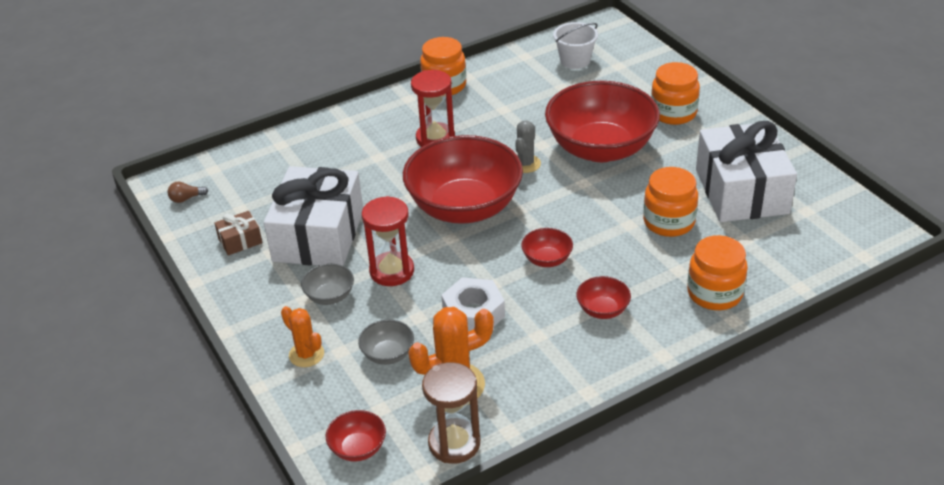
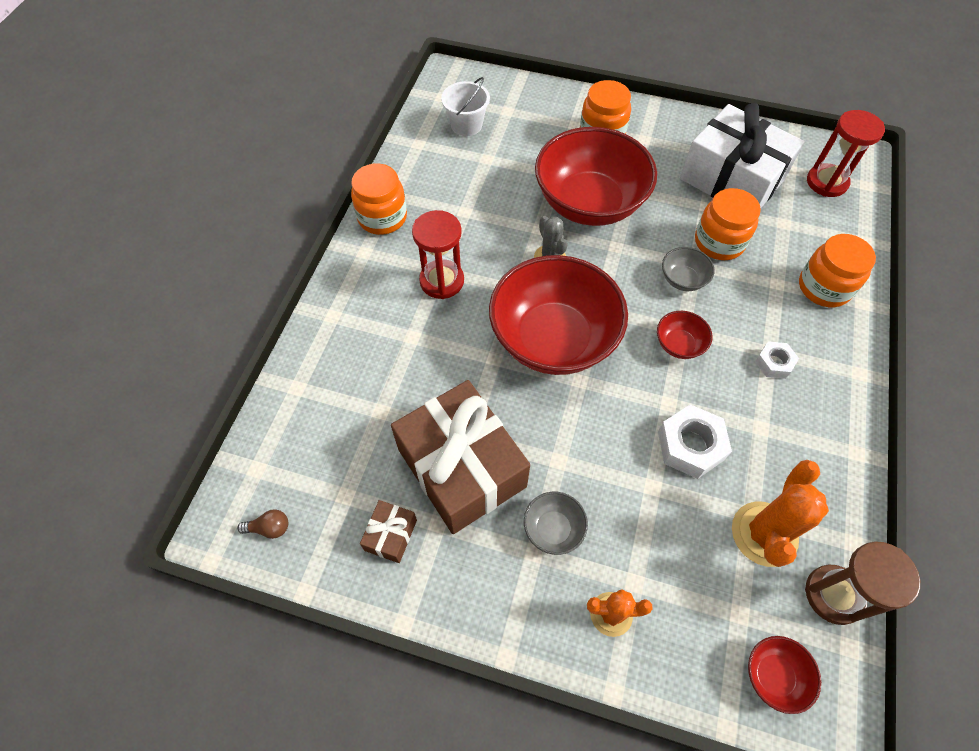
camera: 45 degrees left, 20 degrees up
brown light bulb [168,182,208,203] -> brown light bulb turned 120 degrees counterclockwise [237,509,288,539]
white gift [264,166,363,266] -> brown gift [391,380,530,534]
grey bowl [358,320,414,365] -> grey bowl moved to [662,247,715,291]
red hourglass [362,196,414,286] -> red hourglass moved to [807,110,885,197]
red bowl [576,276,631,319] -> white nut [755,341,799,379]

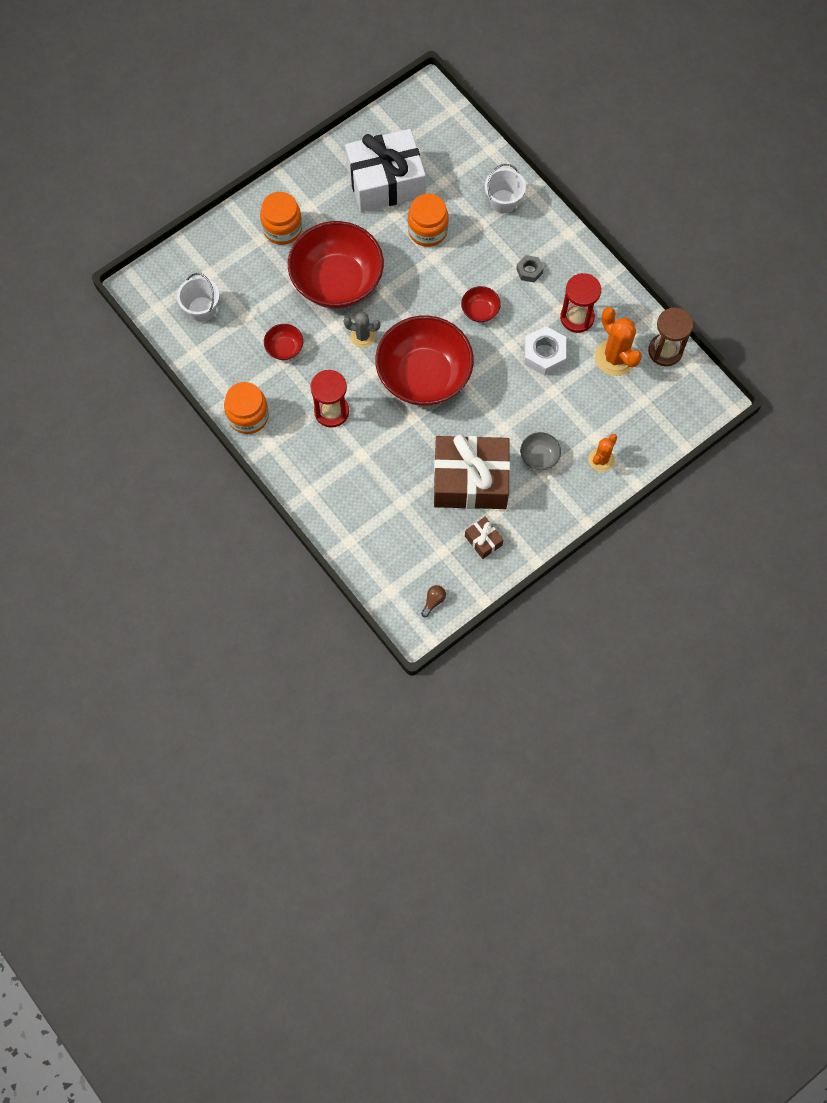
camera: 55 degrees left, 10 degrees up
grey bowl [662,247,715,291] -> none
red bowl [748,636,821,714] -> red bowl moved to [264,324,303,360]
white nut [755,341,799,379] -> grey nut [516,255,544,282]
orange jar [799,234,876,307] -> white bucket [485,164,526,214]
red hourglass [807,110,885,197] -> red hourglass moved to [560,273,601,333]

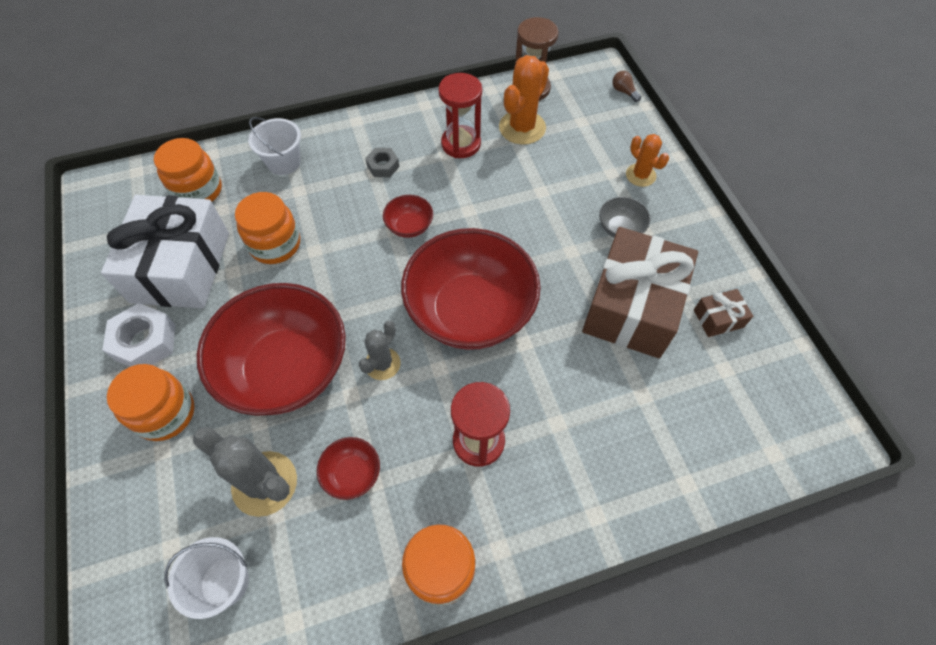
camera: 70 degrees left, 10 degrees down
brown light bulb [421,585,446,617] -> brown light bulb moved to [612,71,641,102]
white nut [524,326,566,376] -> white nut moved to [102,303,176,367]
orange cactus [595,307,642,376] -> orange cactus turned 45 degrees counterclockwise [499,55,549,145]
none -> orange jar [154,138,222,202]
none -> grey cactus [193,427,297,517]

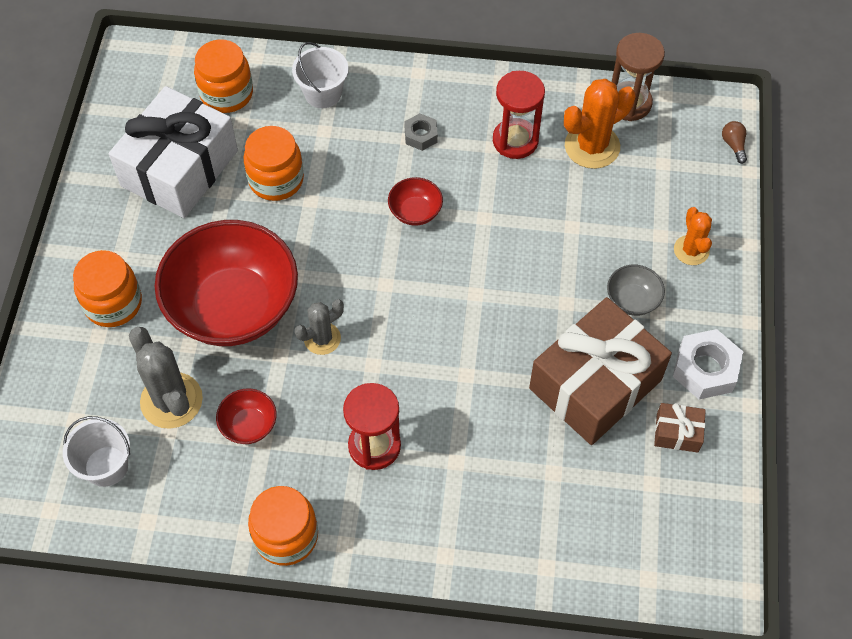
camera: 25 degrees right, 0 degrees up
white nut [102,303,176,367] -> white nut moved to [673,329,743,399]
red bowl [401,228,541,350] -> none

